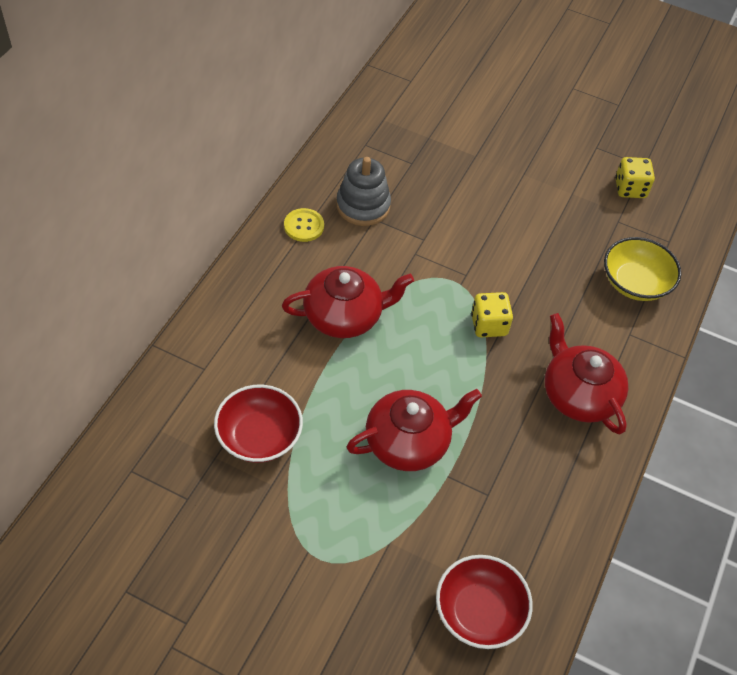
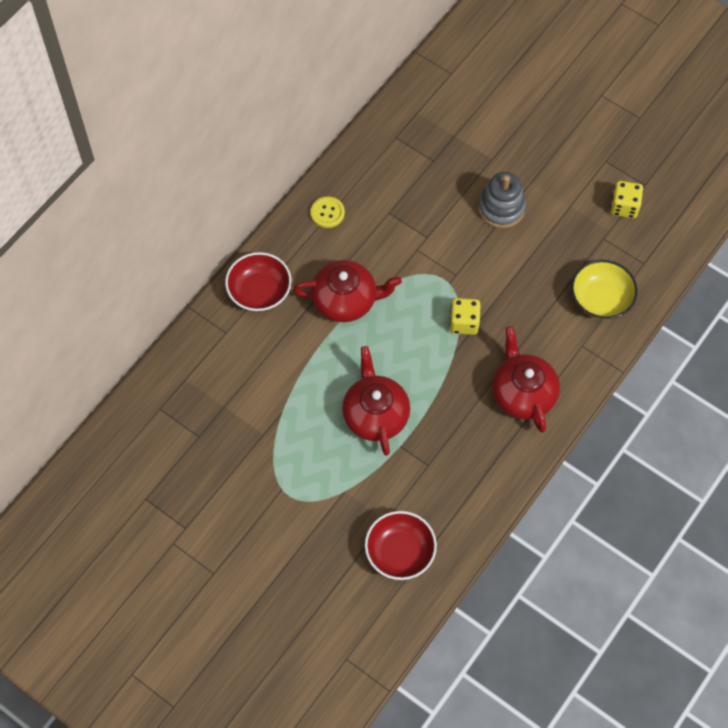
camera: 15 degrees right, 10 degrees up
red bowl [214,385,303,463] -> red bowl moved to [225,252,292,312]
grey stacking toy [336,157,391,226] -> grey stacking toy moved to [478,172,526,228]
red teapot [347,389,482,471] -> red teapot turned 90 degrees counterclockwise [342,346,410,456]

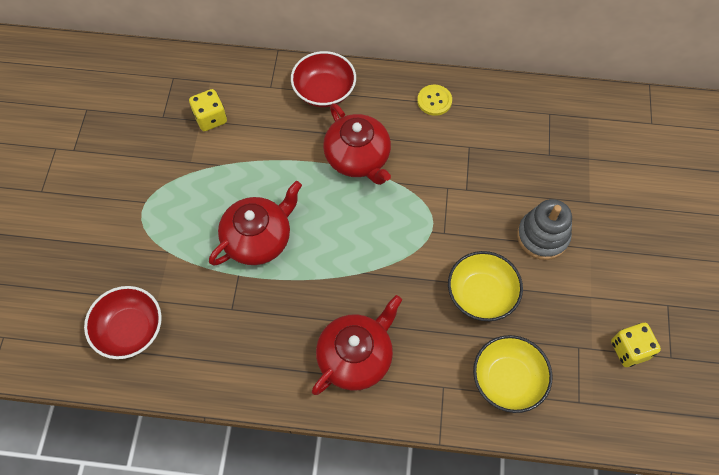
camera: 60 degrees right, 0 degrees up
yellow dice [449,298,481,335] -> yellow dice moved to [189,89,227,131]
none -> yellow bowl [448,251,523,321]

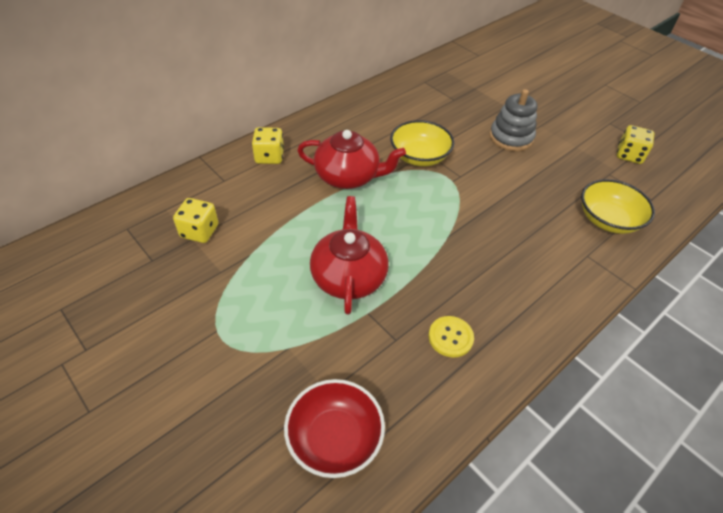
camera: 50 degrees left, 15 degrees down
red bowl [291,51,356,107] -> yellow dice [252,127,284,164]
red teapot [312,295,402,395] -> none
yellow button [417,85,452,116] -> yellow button moved to [429,316,474,358]
yellow bowl [448,251,523,321] -> yellow bowl moved to [390,120,454,166]

